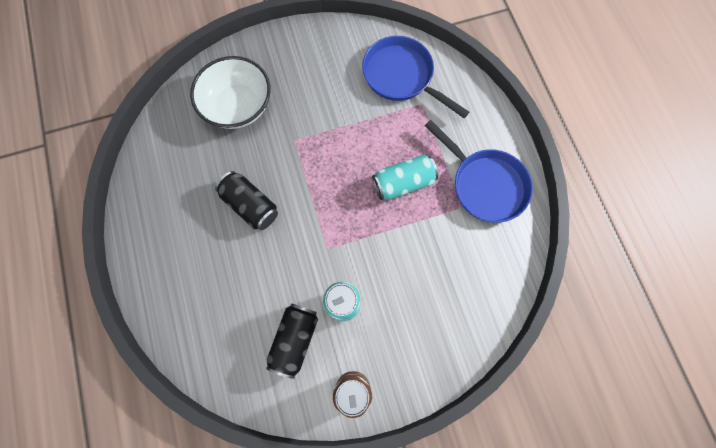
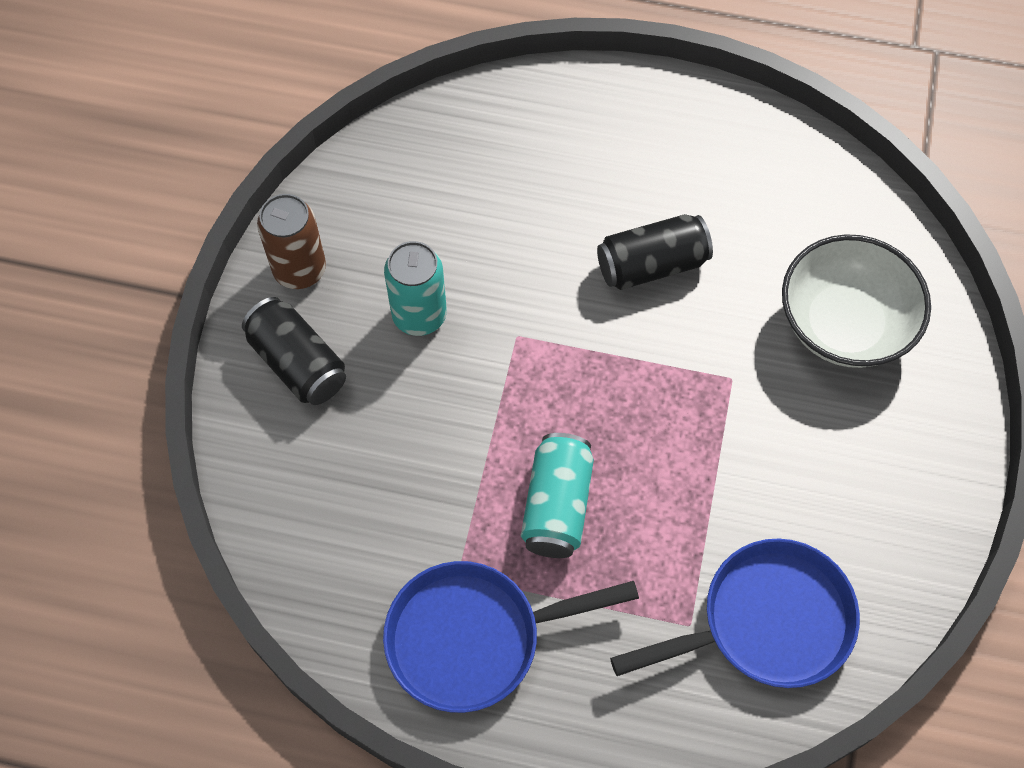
camera: 120 degrees right, 10 degrees down
black can [266,304,318,379] -> black can moved to [242,297,346,405]

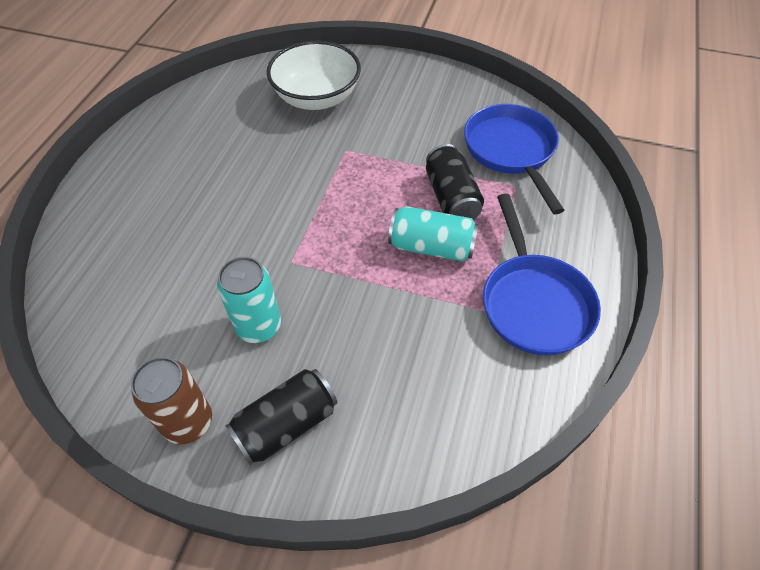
camera: 85 degrees left, 10 degrees down
black can [597,214,713,290] -> black can moved to [426,144,484,220]

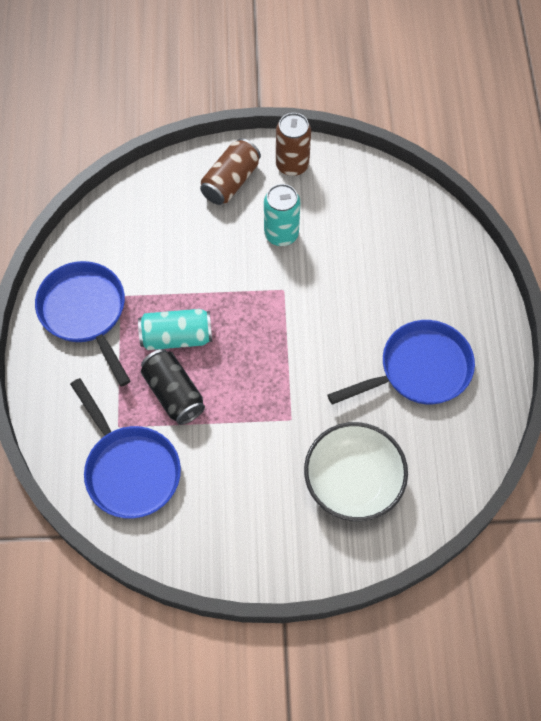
camera: 160 degrees right, 10 degrees up
black can [225,369,337,465] -> brown can [200,138,261,205]
none -> blue pan [328,320,475,405]

